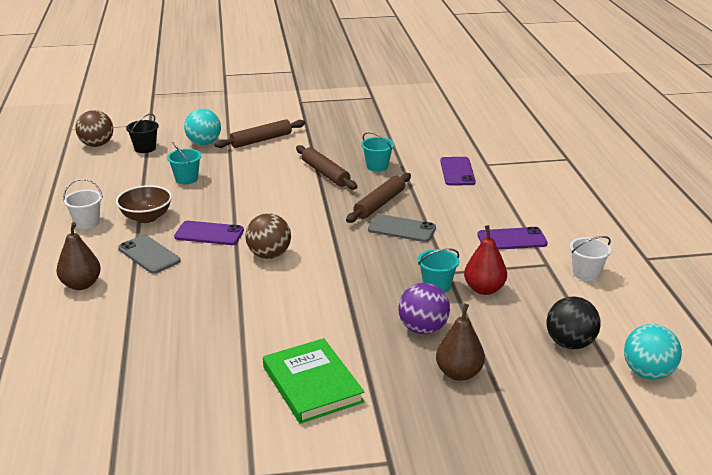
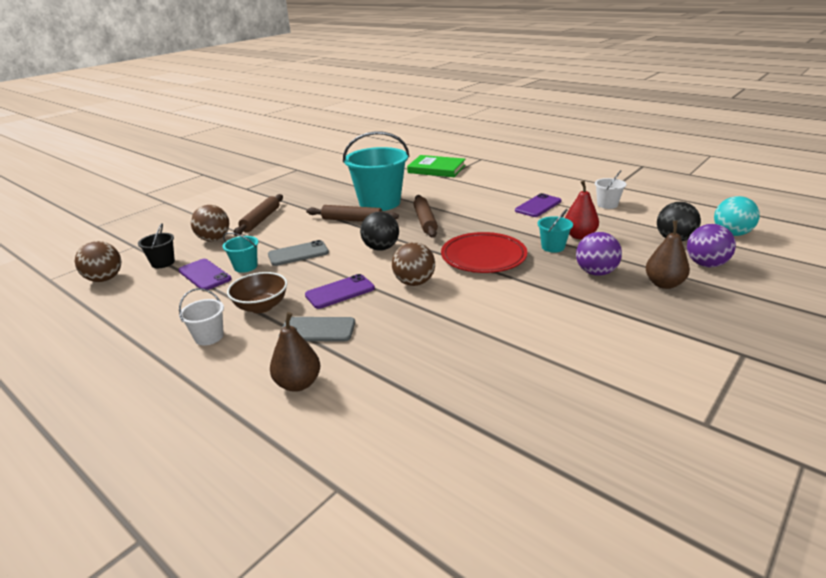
camera: 40 degrees left, 0 degrees up
turquoise ball [184,109,221,145] -> brown ball [191,205,229,241]
green book [263,338,364,424] -> green book moved to [407,155,465,177]
turquoise bucket [361,132,394,172] -> turquoise bucket [343,131,409,211], size x2.20
grey phone [368,214,436,242] -> grey phone moved to [268,240,329,266]
purple phone [440,157,476,185] -> purple phone moved to [178,259,231,291]
none -> black ball [360,212,399,251]
none -> red plate [441,232,527,273]
none -> purple ball [687,224,736,267]

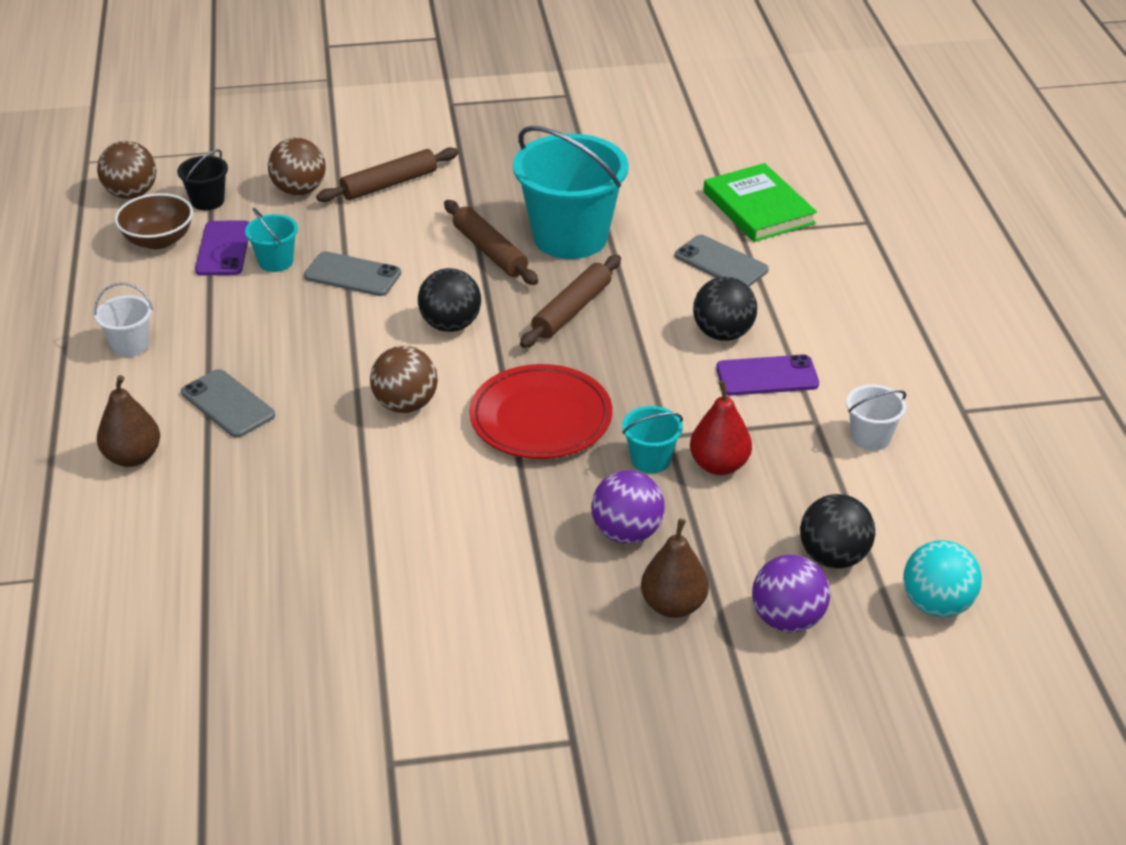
camera: 40 degrees right, 10 degrees up
brown bowl [227,272,287,313] -> brown bowl moved to [115,193,193,249]
purple phone [305,274,375,309] -> none
none -> grey phone [675,235,769,287]
none -> black ball [693,277,757,341]

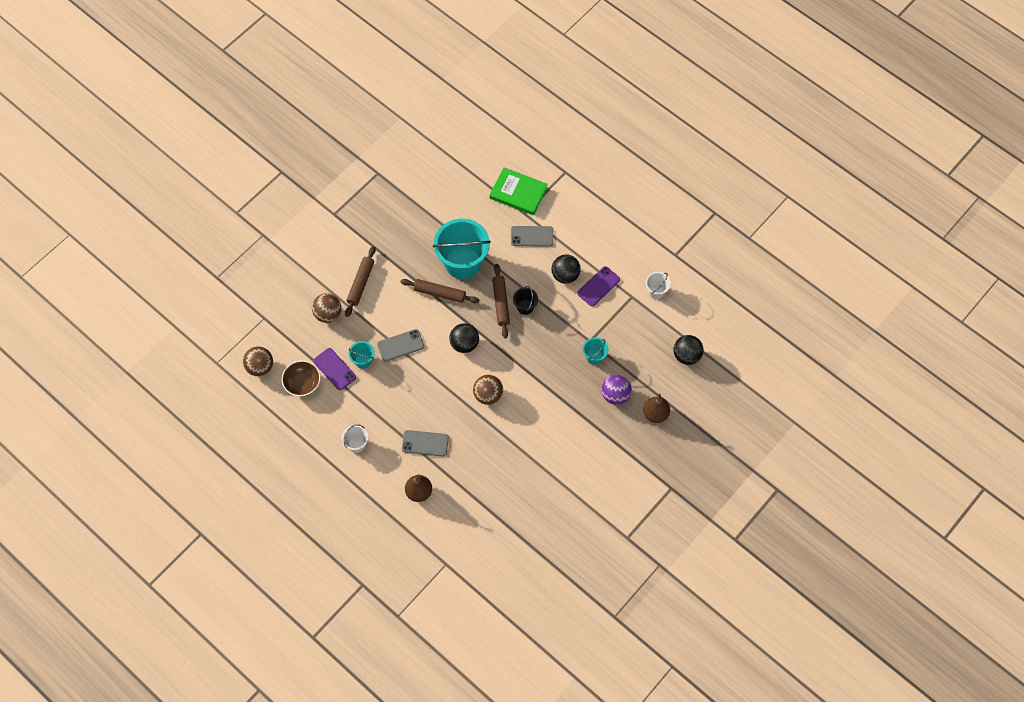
camera: 40 degrees left, 25 degrees up
black bucket [177,149,228,210] -> black bucket moved to [513,286,538,315]
red plate [469,364,612,459] -> none
red pear [690,381,752,475] -> none
purple ball [752,555,830,632] -> none
turquoise ball [903,540,982,617] -> none

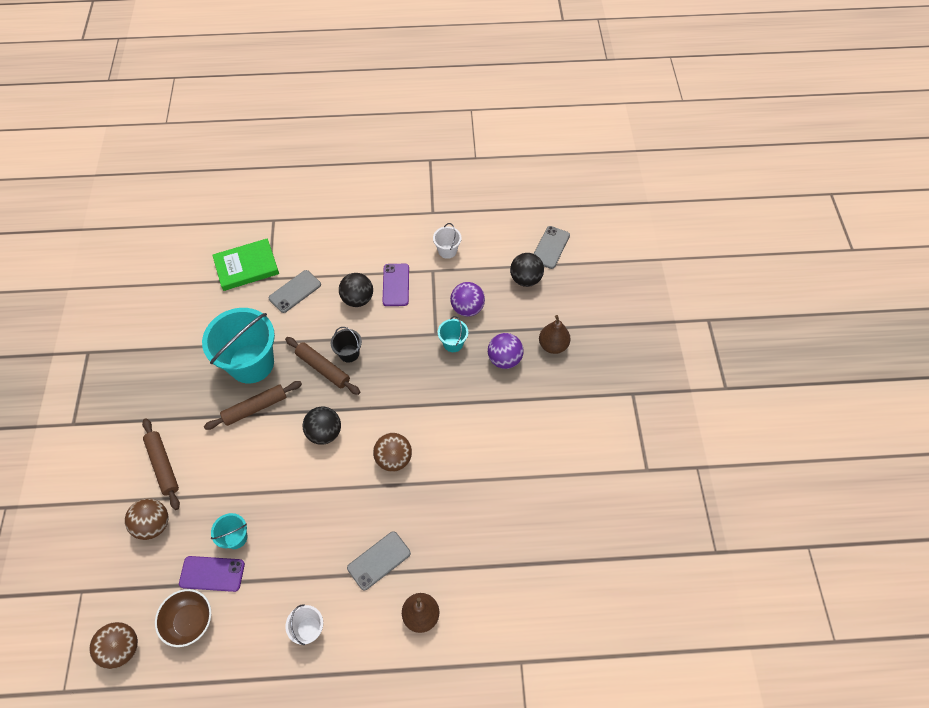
camera: 45 degrees left, 5 degrees down
grey phone [377,329,424,362] -> grey phone moved to [534,226,570,269]
none -> purple ball [450,282,485,317]

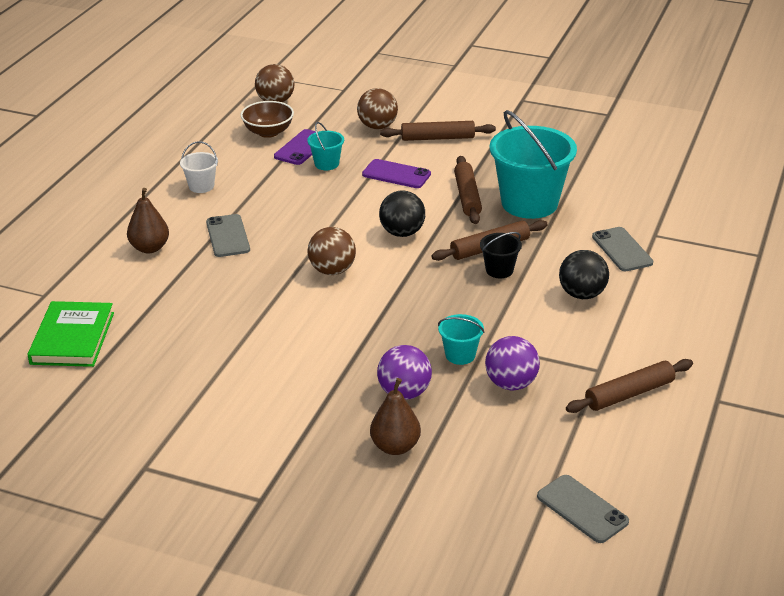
camera: 115 degrees right, 25 degrees down
green book [212,238,279,291] -> green book moved to [27,301,114,367]
purple phone [382,264,409,306] -> purple phone moved to [362,159,431,188]
white bucket [433,223,462,259] -> brown rolling pin [566,359,693,413]
black ball [510,253,544,287] -> none

